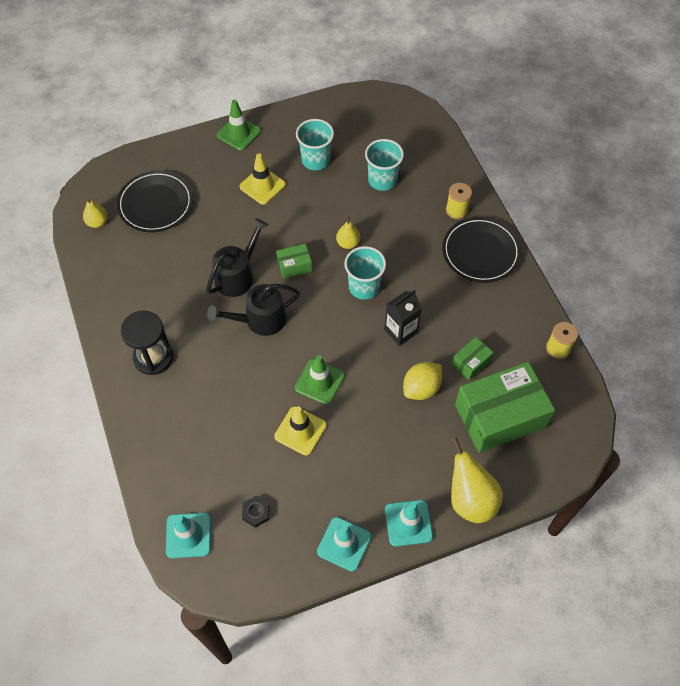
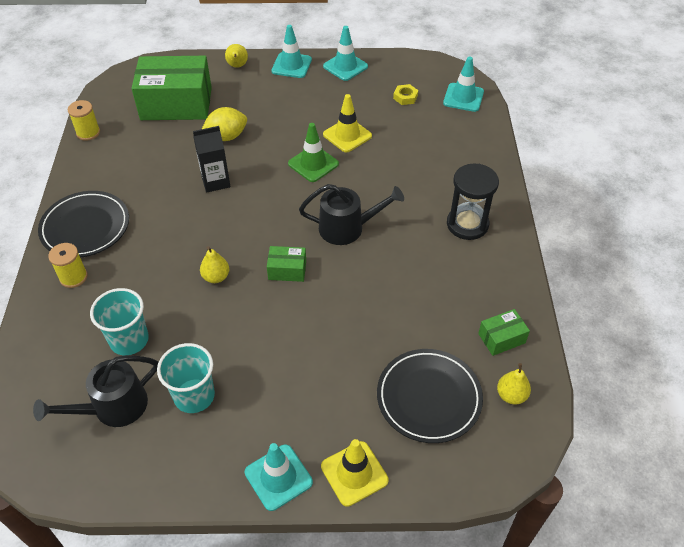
camera: 160 degrees left, 10 degrees down
black watering can [206,218,268,297] -> black watering can moved to [33,355,159,427]
green traffic cone [217,100,261,151] -> turquoise traffic cone [245,443,313,511]
yellow traffic cone [239,153,286,205] -> yellow traffic cone moved to [321,439,389,507]
black nut [242,496,270,528] -> yellow nut [393,84,418,105]
turquoise cup [344,246,386,300] -> none
yellow pear [451,438,503,523] -> yellow pear [225,44,248,68], size x0.55
green box [452,337,494,380] -> green box moved to [478,309,530,356]

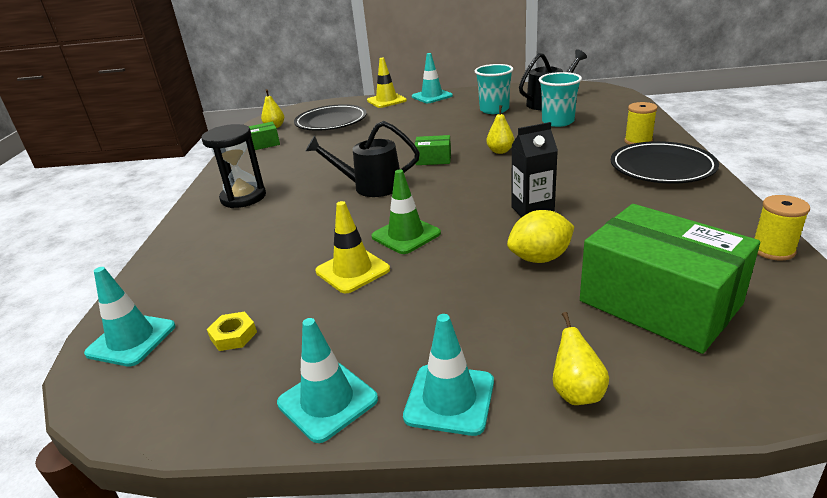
camera: 175 degrees left, 20 degrees down
green box [131,56,212,120] -> green box turned 45 degrees clockwise [580,204,760,354]

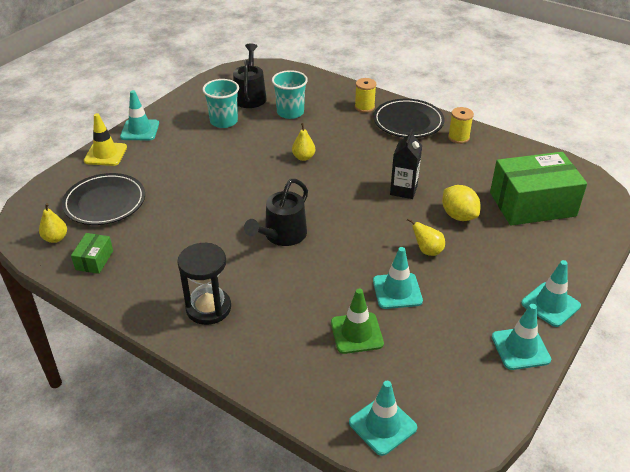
camera: 60 degrees left, 10 degrees up
yellow nut [207,312,257,351] -> none
yellow traffic cone [315,201,390,293] -> turquoise traffic cone [373,247,423,309]
green traffic cone [372,170,441,254] -> green traffic cone moved to [331,289,384,354]
green box [415,135,451,165] -> none
yellow lemon [507,210,575,263] -> yellow lemon turned 45 degrees counterclockwise [442,185,481,221]
yellow pear [553,312,609,405] -> yellow pear moved to [407,218,445,256]
yellow spool [755,195,810,261] -> yellow spool moved to [448,107,474,144]

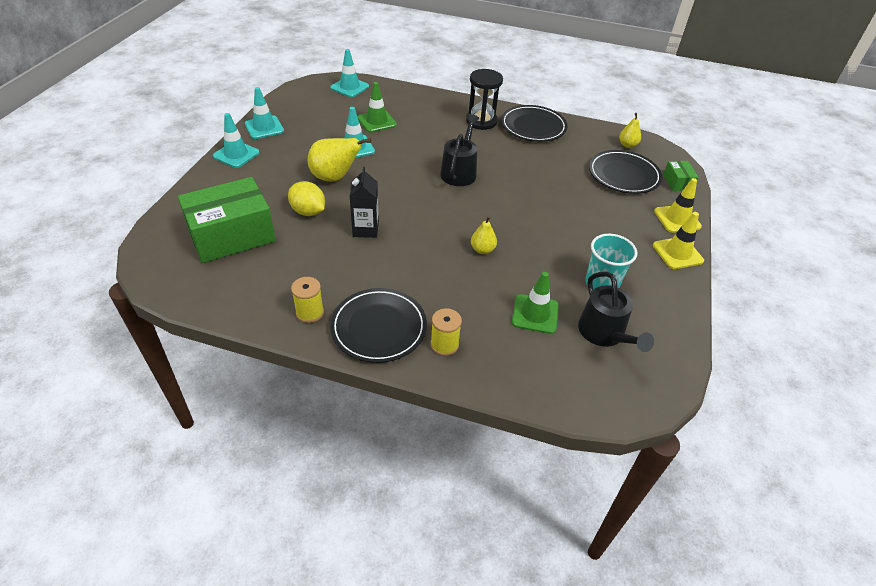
camera: 160 degrees right, 5 degrees up
green box [71,233,113,274] -> green box moved to [663,161,699,191]
turquoise traffic cone [120,90,159,140] -> yellow traffic cone [653,212,704,269]
turquoise cup [272,70,308,119] -> green traffic cone [512,272,559,334]
yellow pear [407,218,445,256] -> yellow pear [308,138,371,182], size x1.81
none -> black plate [501,105,568,142]

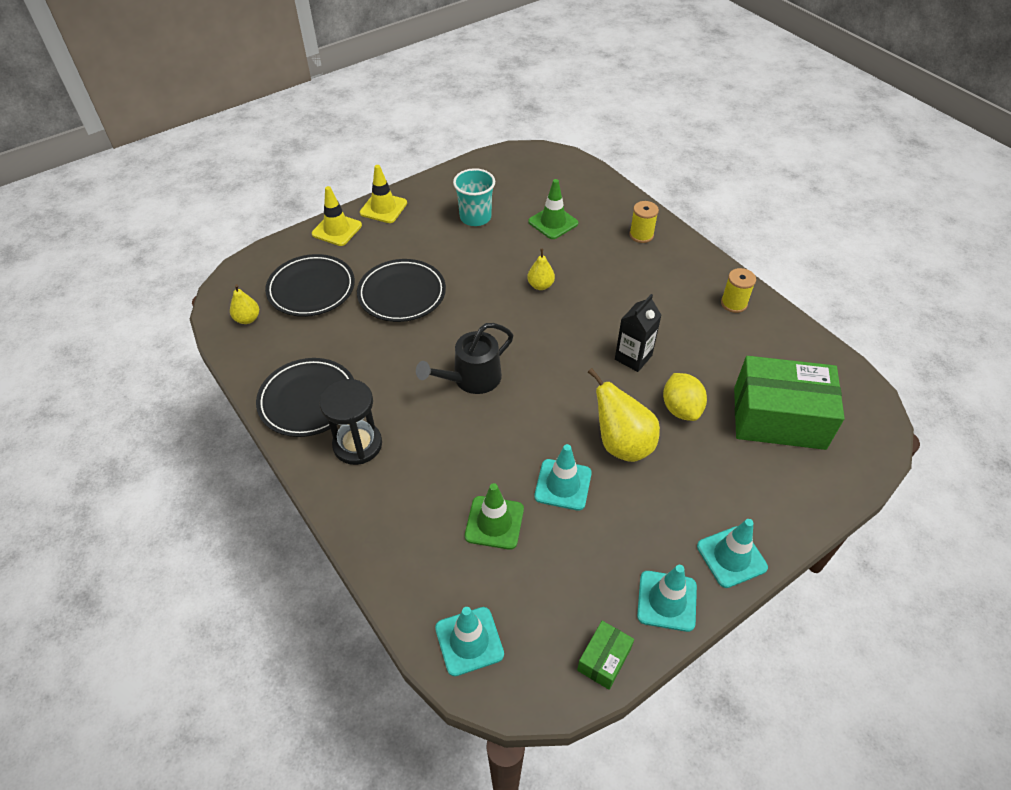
camera: 140 degrees left, 5 degrees up
black plate [330,288,427,363] -> black plate moved to [357,259,446,322]
black watering can [578,272,654,352] -> none
green box [663,161,699,191] -> green box moved to [577,621,634,690]

